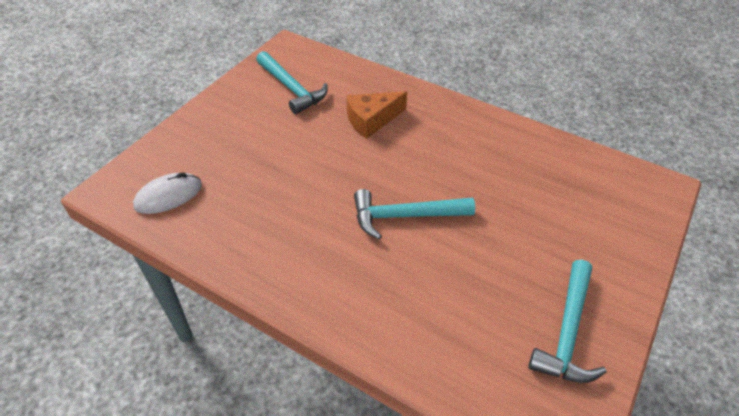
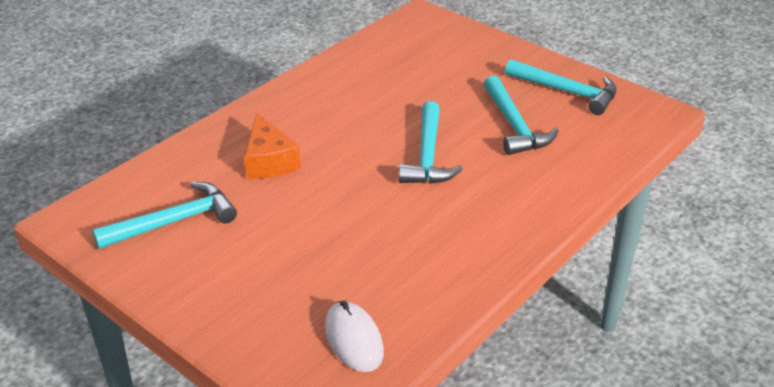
camera: 80 degrees left, 10 degrees down
none -> turquoise hammer [484,76,559,155]

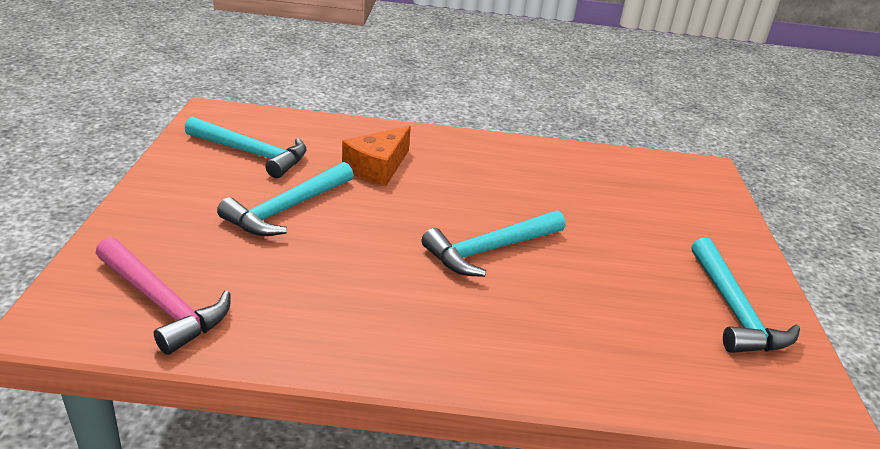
camera: 50 degrees right, 5 degrees down
white mouse [325,300,384,372] -> pink hammer [96,237,231,355]
turquoise hammer [484,76,559,155] -> turquoise hammer moved to [217,162,354,236]

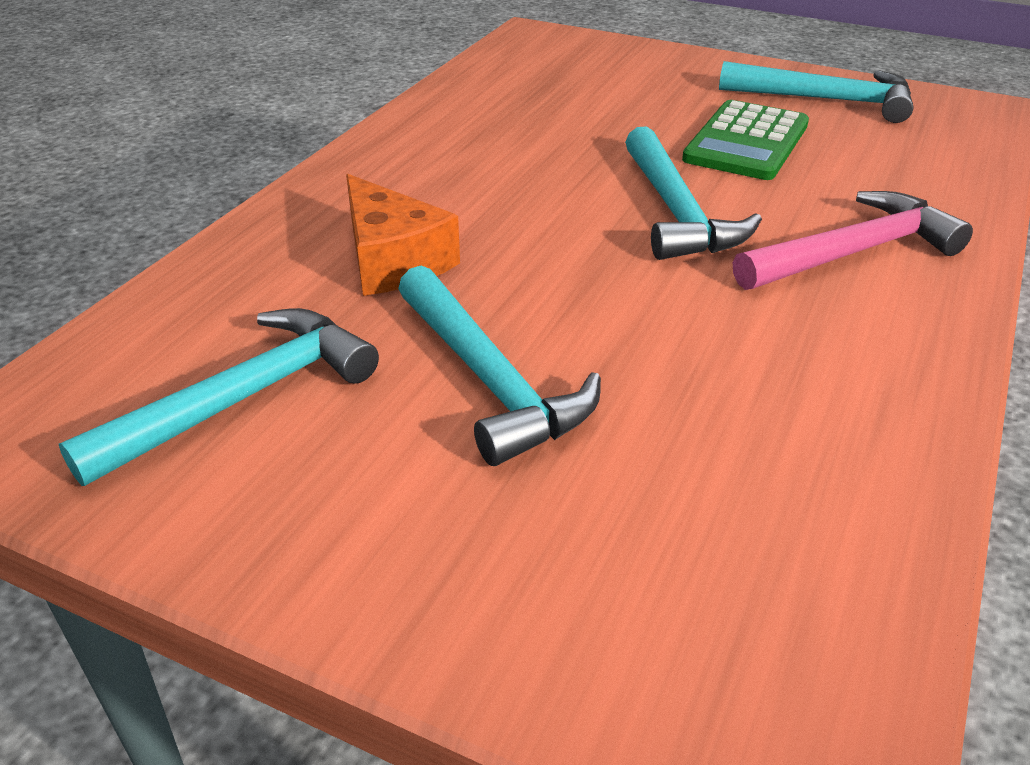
camera: 65 degrees left, 5 degrees up
pink hammer [96,237,231,355] -> pink hammer moved to [733,191,973,290]
none -> green calculator [682,100,809,180]

